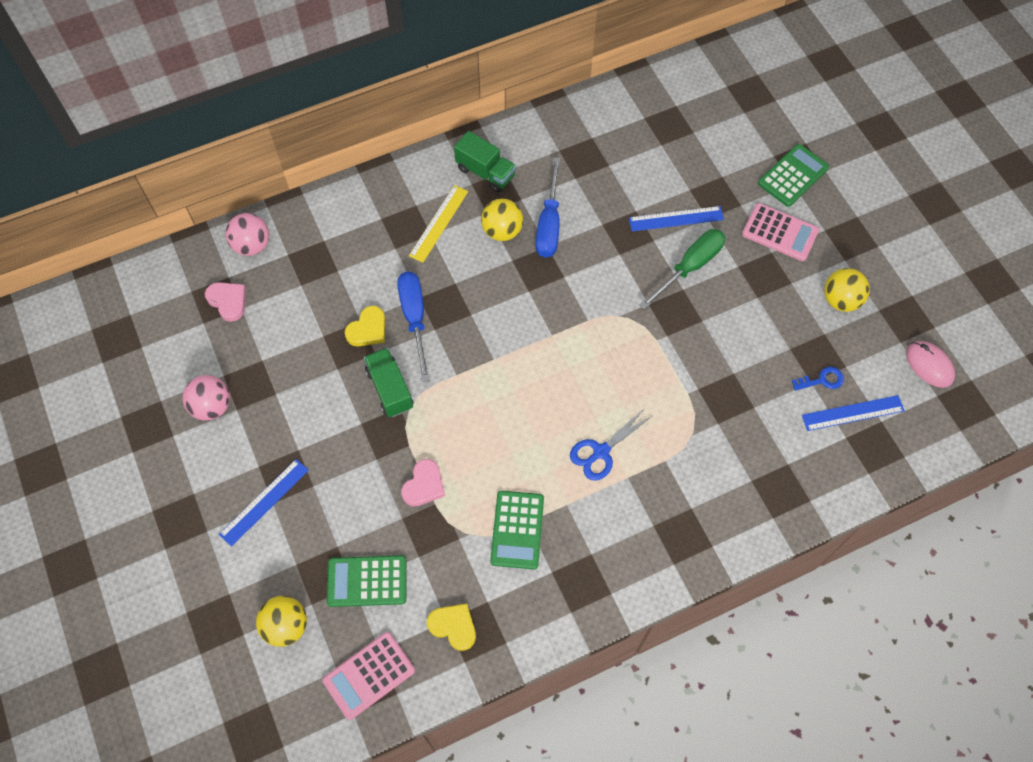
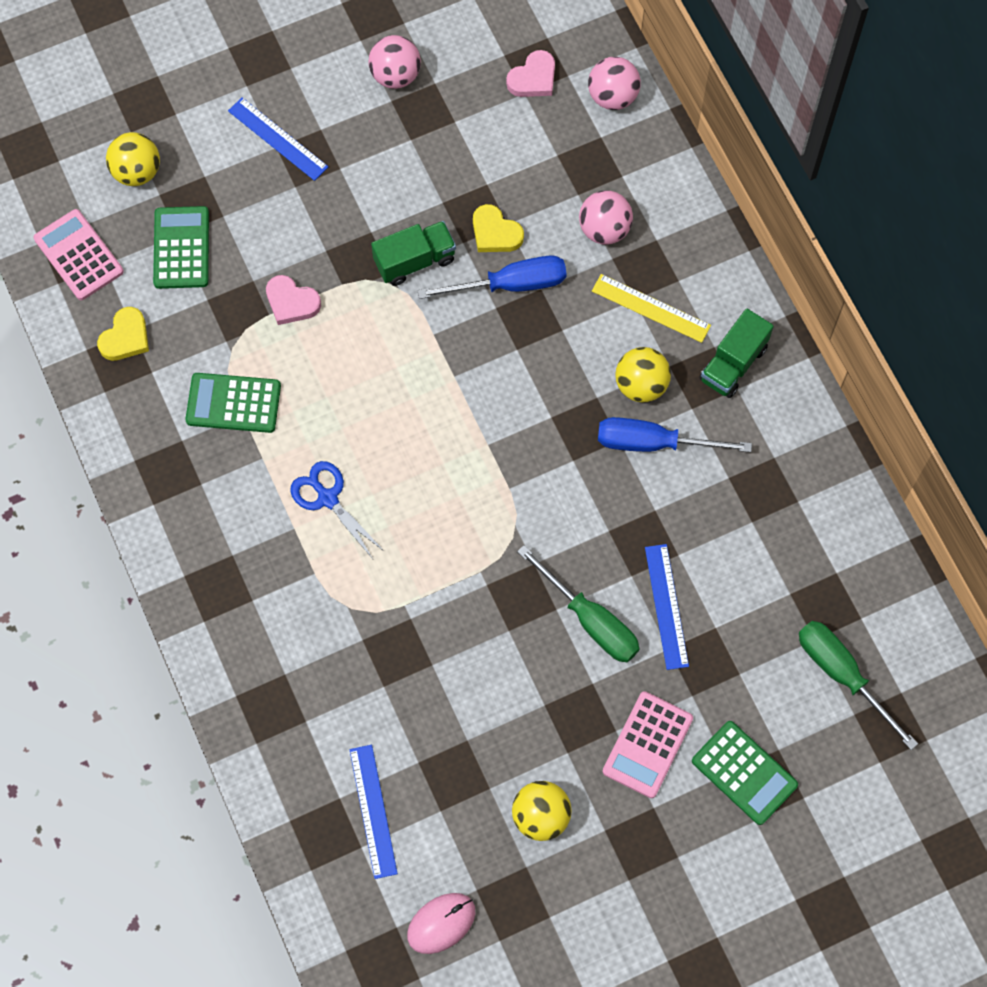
camera: 90 degrees right, 5 degrees up
blue key [792,367,844,391] -> none
none -> pink ball [579,190,633,245]
none -> green screwdriver [799,621,918,750]

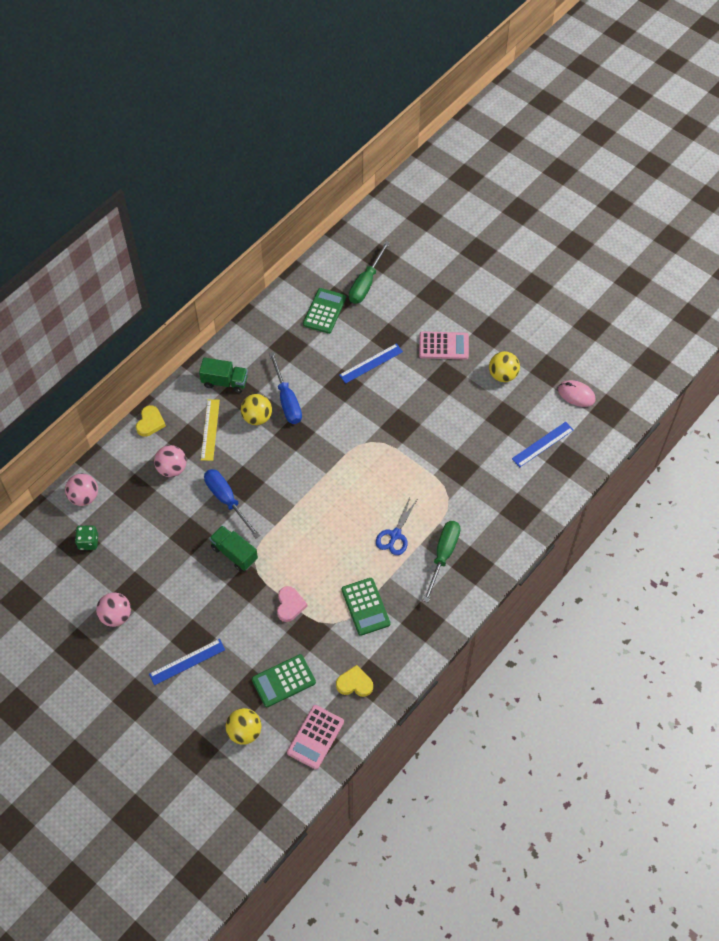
camera: 115 degrees left, 10 degrees down
blue ruler [228,97,328,181] -> blue ruler turned 45 degrees clockwise [149,639,225,685]
yellow heart [473,204,524,252] -> yellow heart moved to [136,405,166,437]
pink heart [506,50,555,97] -> green dice [75,525,98,550]
green screwdriver [517,545,639,662] -> green screwdriver moved to [423,521,461,602]
green calculator [692,721,798,825] -> green calculator moved to [303,288,346,334]

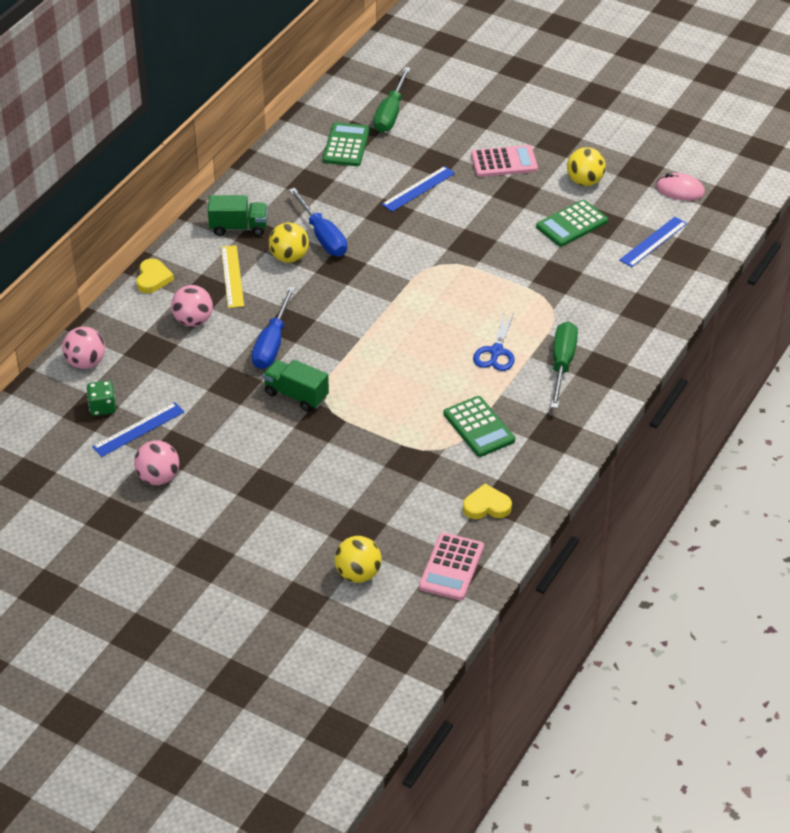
camera: 10 degrees left, 15 degrees down
blue ruler [149,639,225,685] -> blue ruler moved to [92,402,184,457]
blue screwdriver [204,469,260,539] -> blue screwdriver turned 120 degrees counterclockwise [252,287,295,369]
green calculator [252,654,316,707] -> green calculator moved to [536,200,608,247]
pink heart [277,586,307,622] -> none

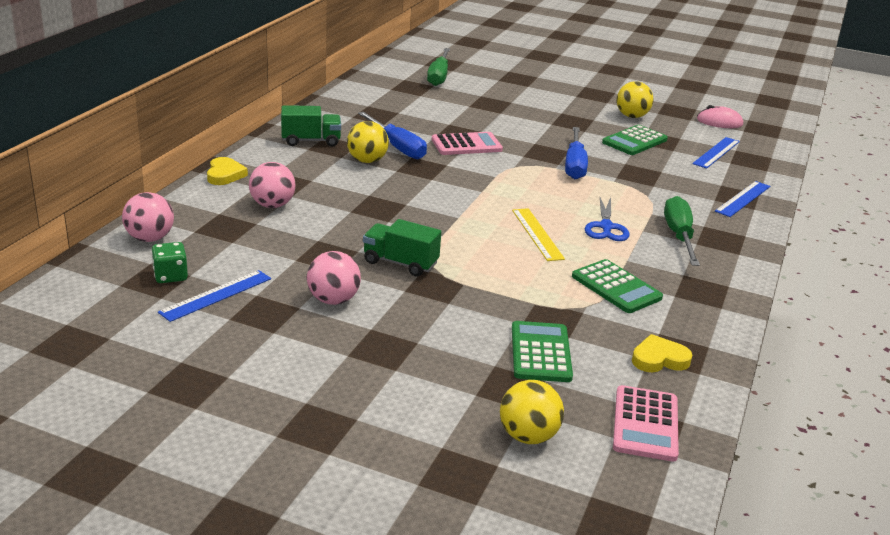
camera: 10 degrees left, 15 degrees down
pink ball [134,440,179,485] -> pink ball moved to [307,251,361,305]
yellow ruler [221,245,244,308] -> yellow ruler moved to [512,208,565,261]
blue screwdriver [252,287,295,369] -> blue screwdriver moved to [565,127,588,179]
green calculator [323,122,370,166] -> green calculator moved to [512,321,573,382]
blue ruler [382,166,455,212] -> blue ruler moved to [715,181,770,217]
pink calculator [471,145,538,177] -> pink calculator moved to [432,132,503,155]

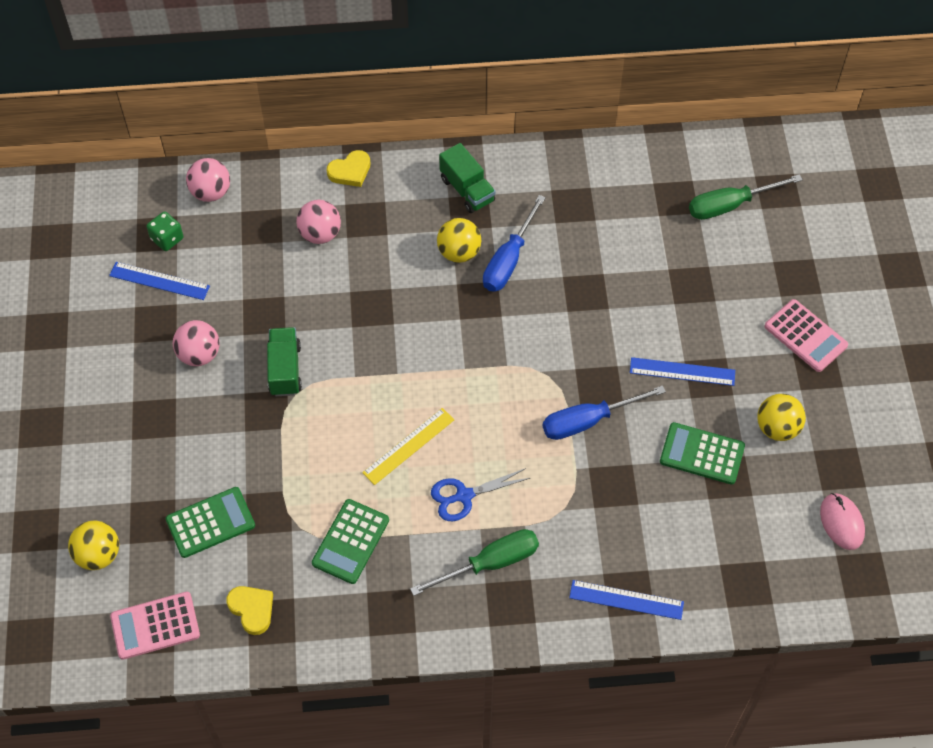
camera: 65 degrees right, 30 degrees up
pink calculator [432,132,503,155] -> pink calculator moved to [764,299,848,372]
blue ruler [692,137,740,169] -> blue ruler moved to [630,357,735,386]

